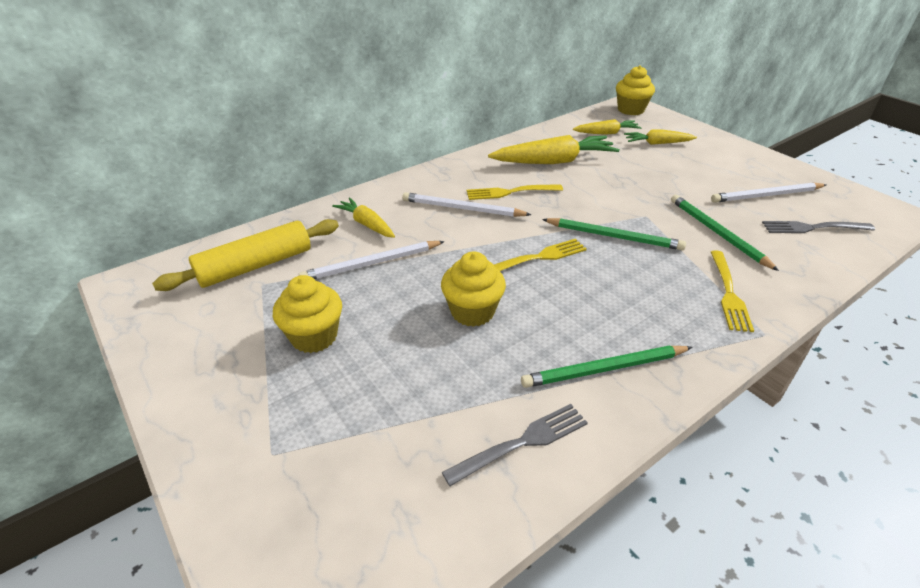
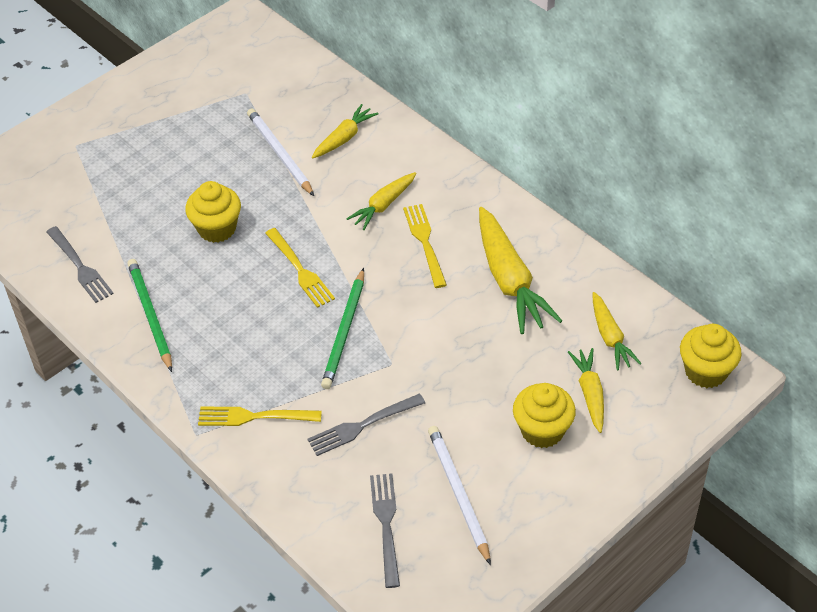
camera: 85 degrees right, 10 degrees up
yellow rolling pin [152,219,339,291] -> none
yellow cupcake [273,275,342,353] -> yellow cupcake moved to [513,383,576,448]
white pencil [402,192,531,217] -> yellow carrot [346,172,417,230]
green pencil [671,195,779,271] -> grey fork [307,394,425,456]

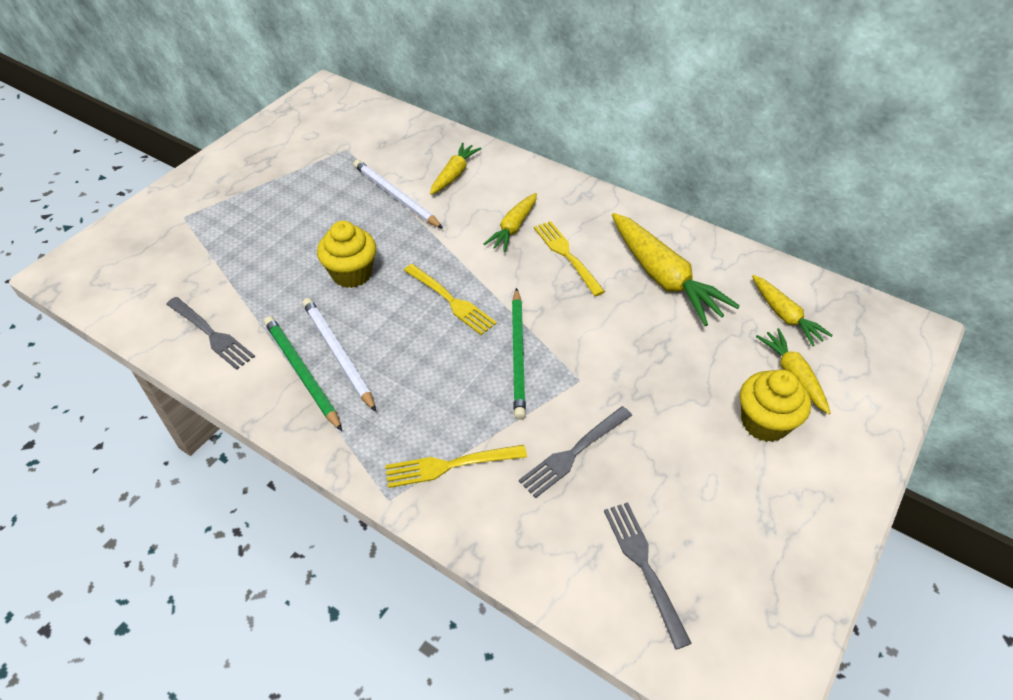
camera: 15 degrees left, 0 degrees up
white pencil [428,426,491,565] -> white pencil moved to [302,298,376,412]
yellow cupcake [680,324,741,388] -> none

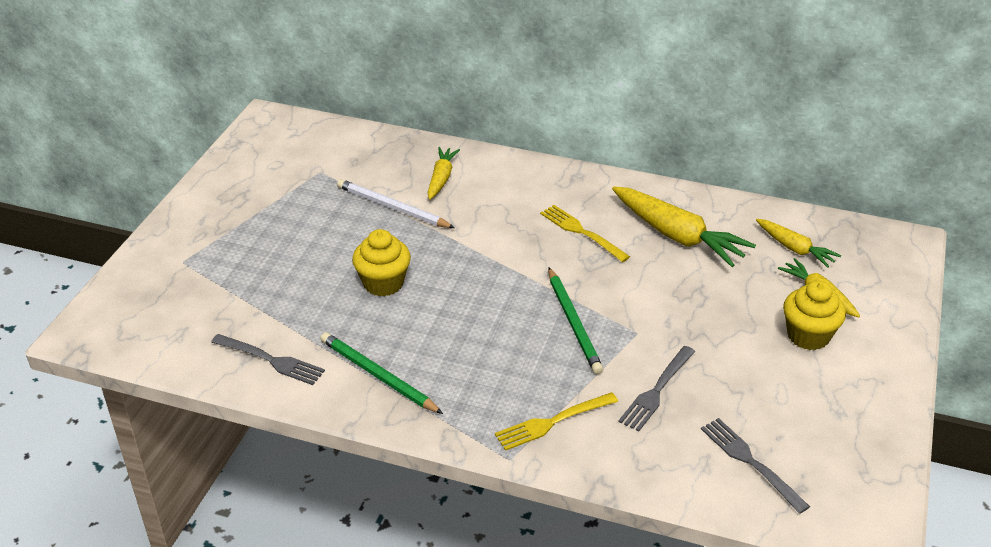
camera: 15 degrees left, 10 degrees down
white pencil [302,298,376,412] -> none
yellow fork [404,264,497,335] -> none
yellow carrot [484,193,537,252] -> none

